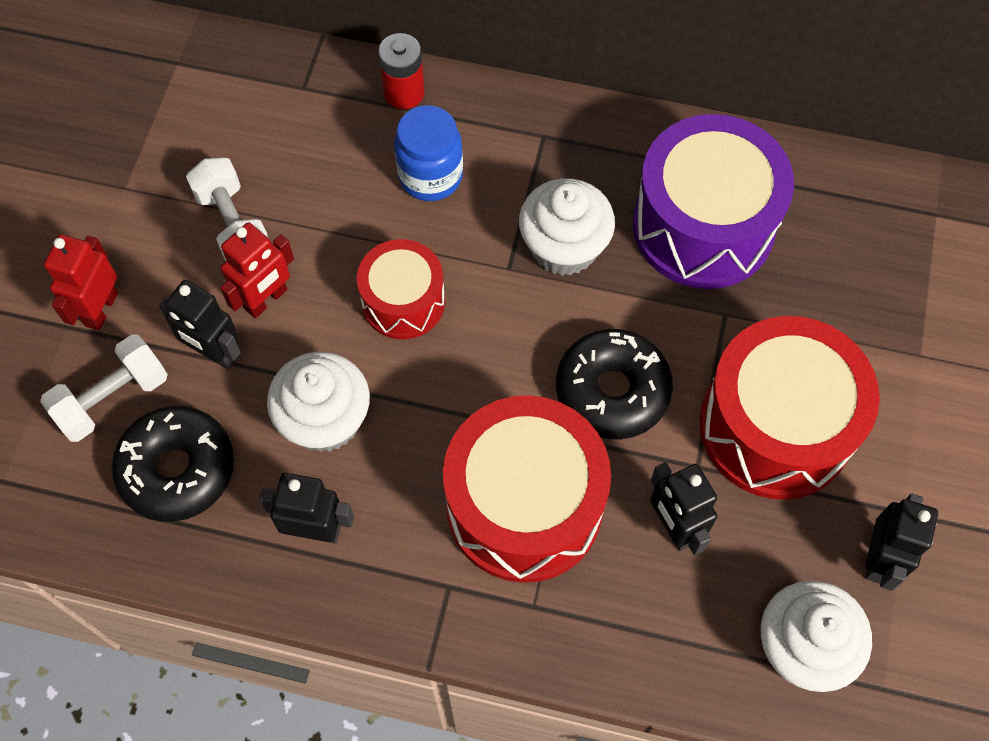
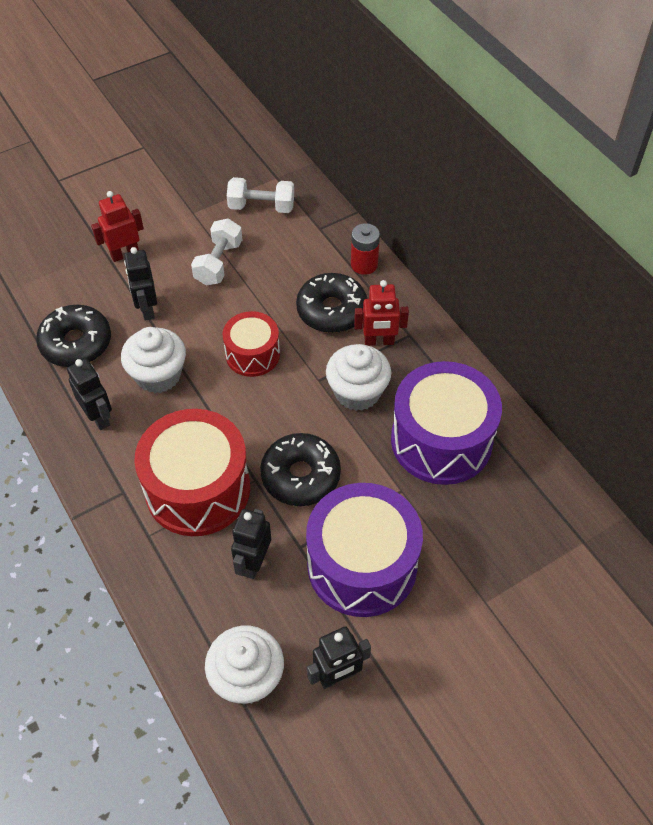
camera: 45 degrees right, 10 degrees down
white dumbbell [40,334,168,442] -> white dumbbell moved to [227,177,294,213]
red robot [220,222,294,318] -> red robot moved to [354,280,409,346]
blue jar [394,105,463,201] -> black donut [296,273,367,333]
red drum [700,316,880,500] -> purple drum [306,483,423,617]

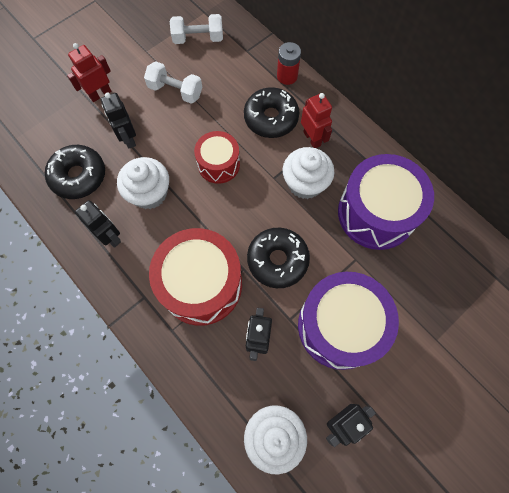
camera: 10 degrees left, 15 degrees up
white dumbbell [191,218,243,286] -> white dumbbell turned 75 degrees counterclockwise [144,62,202,104]
red robot [354,280,409,346] -> red robot turned 105 degrees counterclockwise [301,93,332,148]

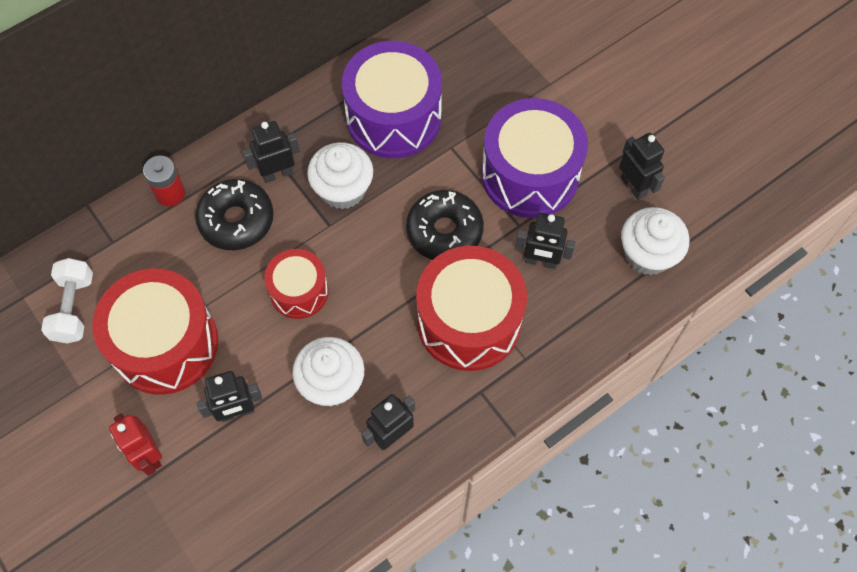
camera: 85 degrees left, 5 degrees down
black donut [45,145,105,199] -> none
white dumbbell [144,62,202,104] -> red drum [92,269,218,395]
red robot [301,93,332,148] -> black robot [242,121,300,183]

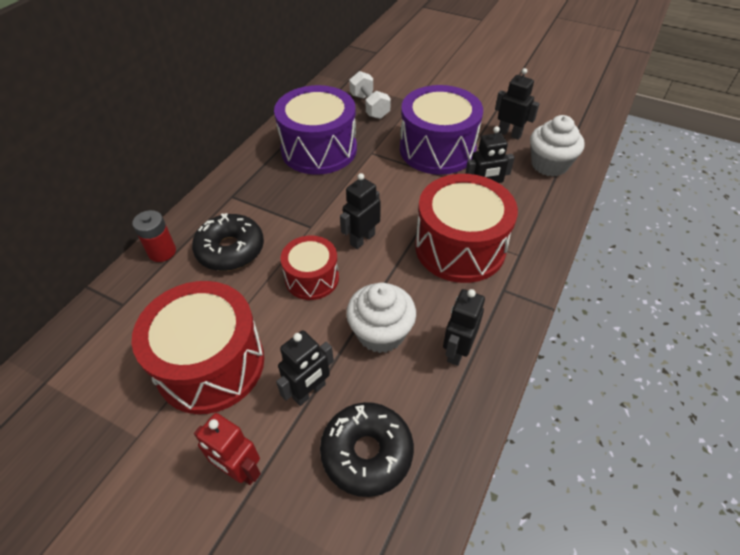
camera: 25 degrees left, 15 degrees down
white dumbbell [41,258,93,343] -> white dumbbell moved to [349,71,391,119]
black robot [242,121,300,183] -> black robot moved to [340,173,381,249]
white cupcake [307,142,373,209] -> none
black donut [406,190,484,260] -> black donut moved to [320,402,414,497]

